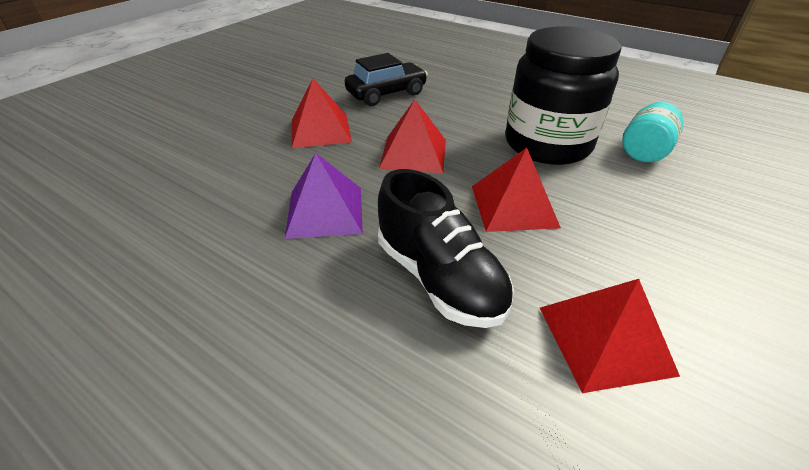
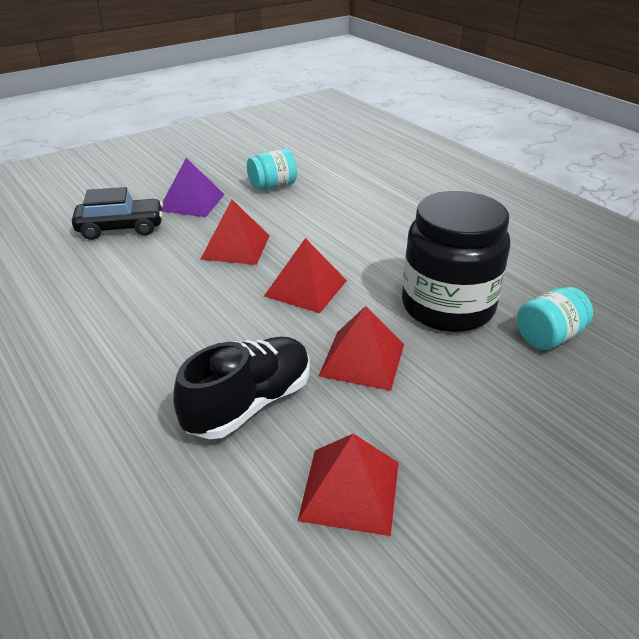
camera: 20 degrees right, 5 degrees down
purple pyramid [285,153,363,239] -> purple pyramid moved to [162,158,225,217]
black car [345,53,428,106] -> black car moved to [72,187,163,240]
black shoe [378,169,514,328] -> black shoe turned 120 degrees counterclockwise [174,337,310,439]
none -> turquoise jar [247,149,297,190]

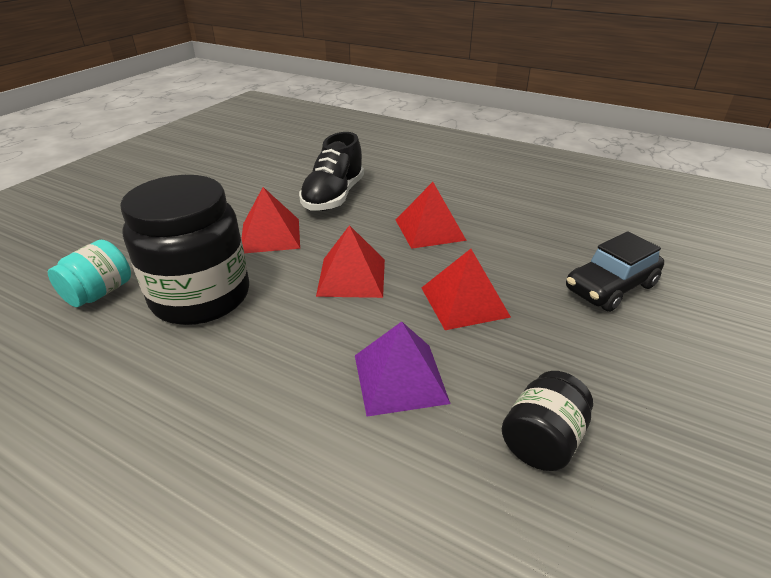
camera: 155 degrees right, 0 degrees up
purple pyramid [162,158,225,217] -> purple pyramid moved to [355,322,451,417]
turquoise jar [247,149,297,190] -> black jar [502,371,593,471]
red pyramid [298,434,399,536] -> red pyramid moved to [396,182,467,249]

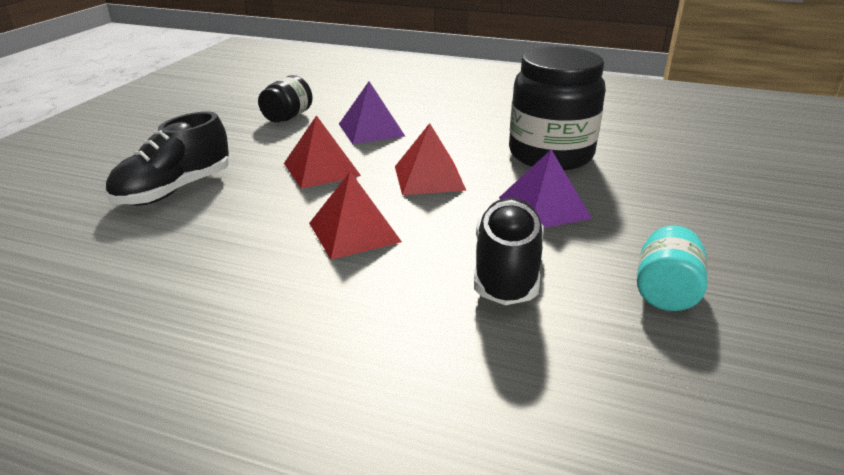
camera: 170 degrees right, 5 degrees down
turquoise jar [48,240,131,307] -> turquoise jar moved to [637,225,708,311]
red pyramid [241,187,300,253] -> purple pyramid [499,150,592,228]
black car [566,231,664,312] -> black shoe [105,112,229,206]

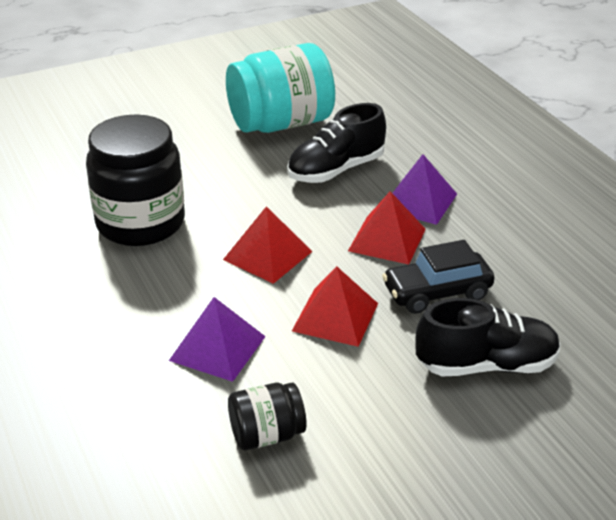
camera: 135 degrees left, 5 degrees up
purple pyramid [499,150,592,228] -> purple pyramid moved to [393,154,457,225]
turquoise jar [637,225,708,311] -> turquoise jar [226,43,335,133], size x1.98
none -> black car [382,240,494,314]

